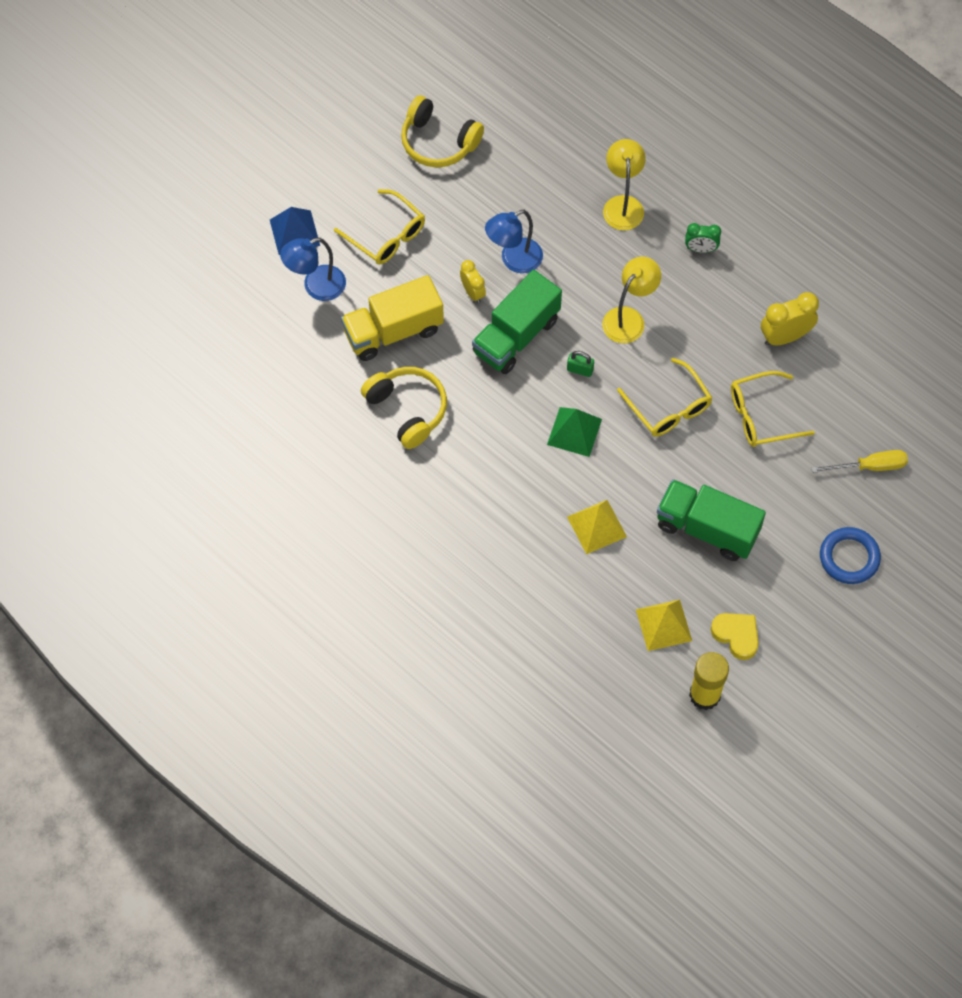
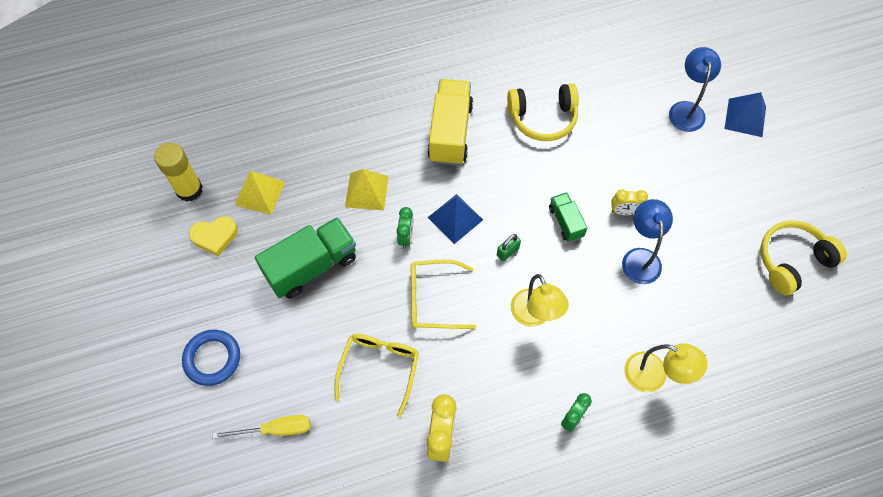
camera: 120 degrees right, 0 degrees up
yellow glasses [334,189,425,265] -> none
yellow truck [341,275,444,361] -> yellow truck moved to [427,79,473,166]
green truck [472,270,562,374] -> green truck [549,192,587,242], size x0.53
green pyramid [547,407,602,457] -> blue pyramid [427,194,483,244]
yellow screwdriver [812,450,908,473] -> yellow screwdriver turned 120 degrees counterclockwise [212,415,310,439]
none -> green clock [397,207,413,249]

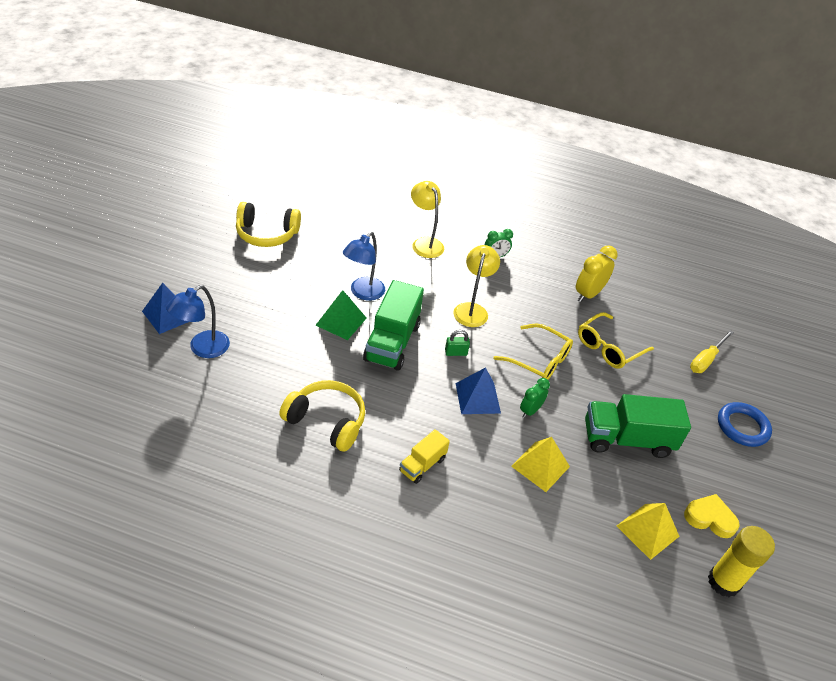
camera: 150 degrees left, 20 degrees down
yellow screwdriver [212,415,310,439] -> yellow screwdriver turned 75 degrees counterclockwise [690,330,734,373]
yellow truck [427,79,473,166] -> yellow truck [399,429,450,484], size x0.53
green truck [549,192,587,242] -> green truck [363,280,424,371], size x1.88
yellow clock [611,189,648,215] -> green pyramid [315,290,367,340]

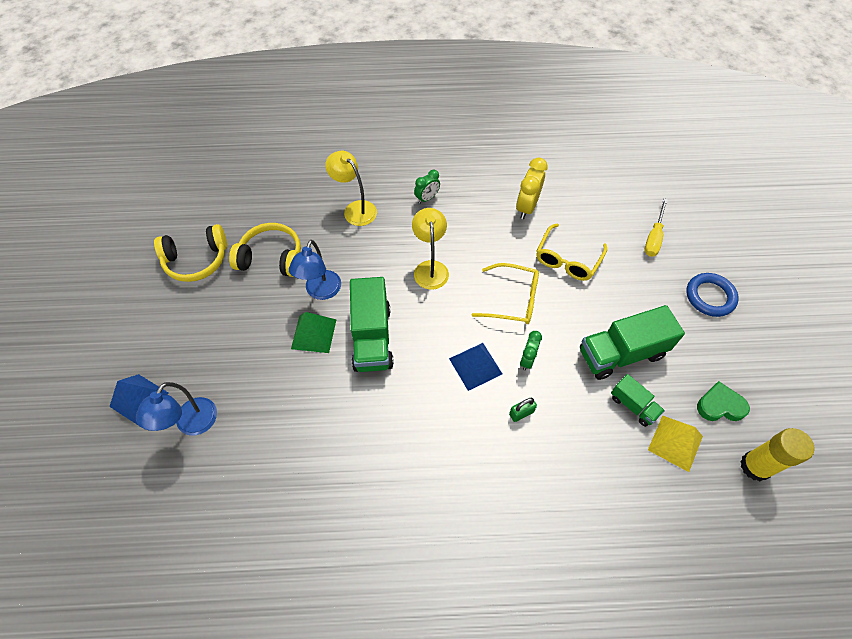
camera: 15 degrees left, 15 degrees up
yellow headphones [279,380,365,452] -> yellow headphones moved to [229,223,301,277]
yellow truck [399,429,450,484] -> none
green padlock [445,330,470,356] -> green padlock moved to [509,398,537,422]
yellow pyramid [511,437,570,492] -> none
yellow heart [684,494,740,538] -> green heart [697,381,750,421]
none -> green truck [611,374,665,427]

